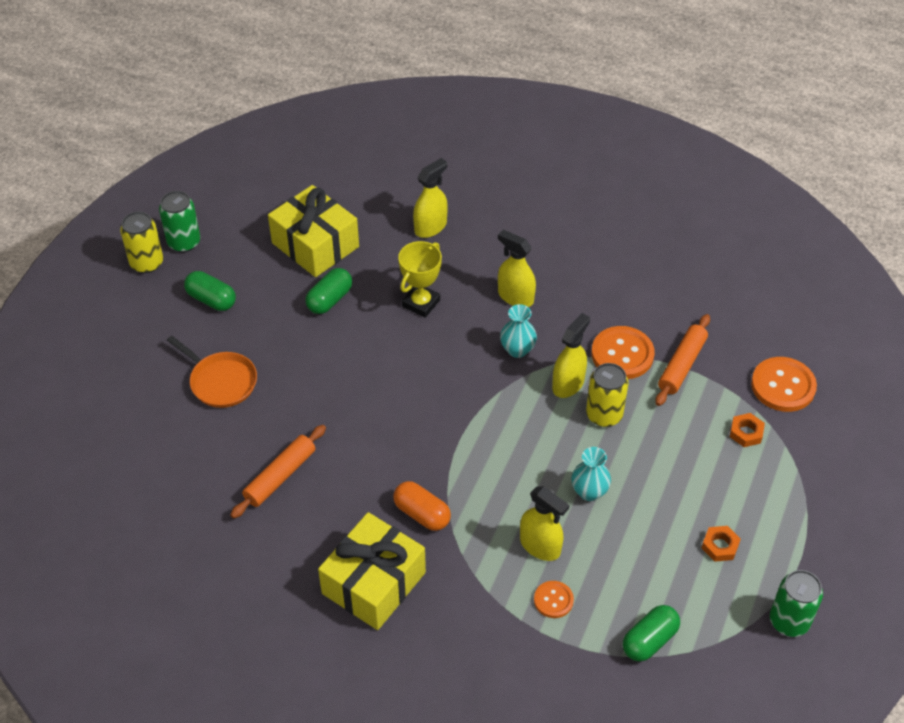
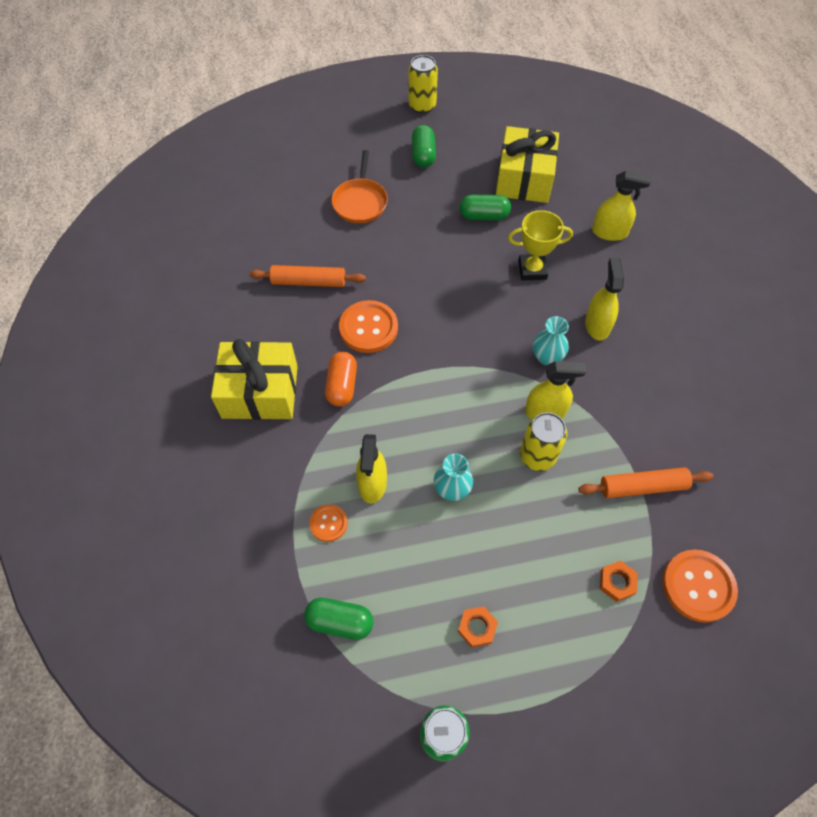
camera: 55 degrees right, 10 degrees up
green can [159,191,200,252] -> none
orange button [591,326,655,379] -> orange button moved to [339,300,398,353]

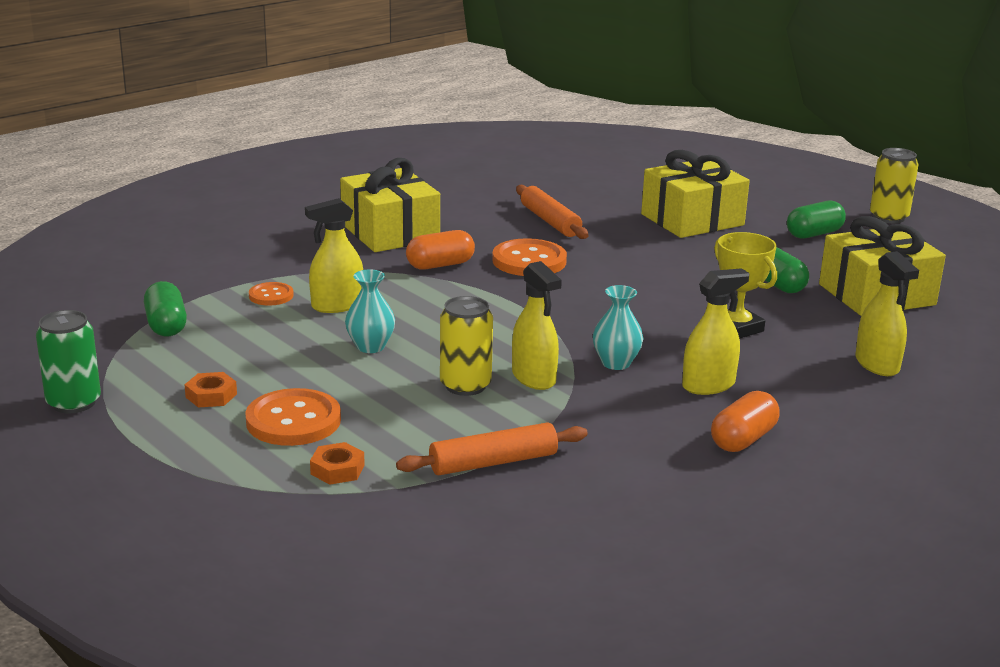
camera: 60 degrees right, 35 degrees down
orange pan [331,150,388,223] -> yellow gift [641,150,750,238]
orange rolling pin [578,467,714,498] -> orange rolling pin turned 75 degrees counterclockwise [396,422,588,476]
orange button [663,549,738,623] -> orange button moved to [245,388,341,446]
none -> orange capsule [711,391,780,452]

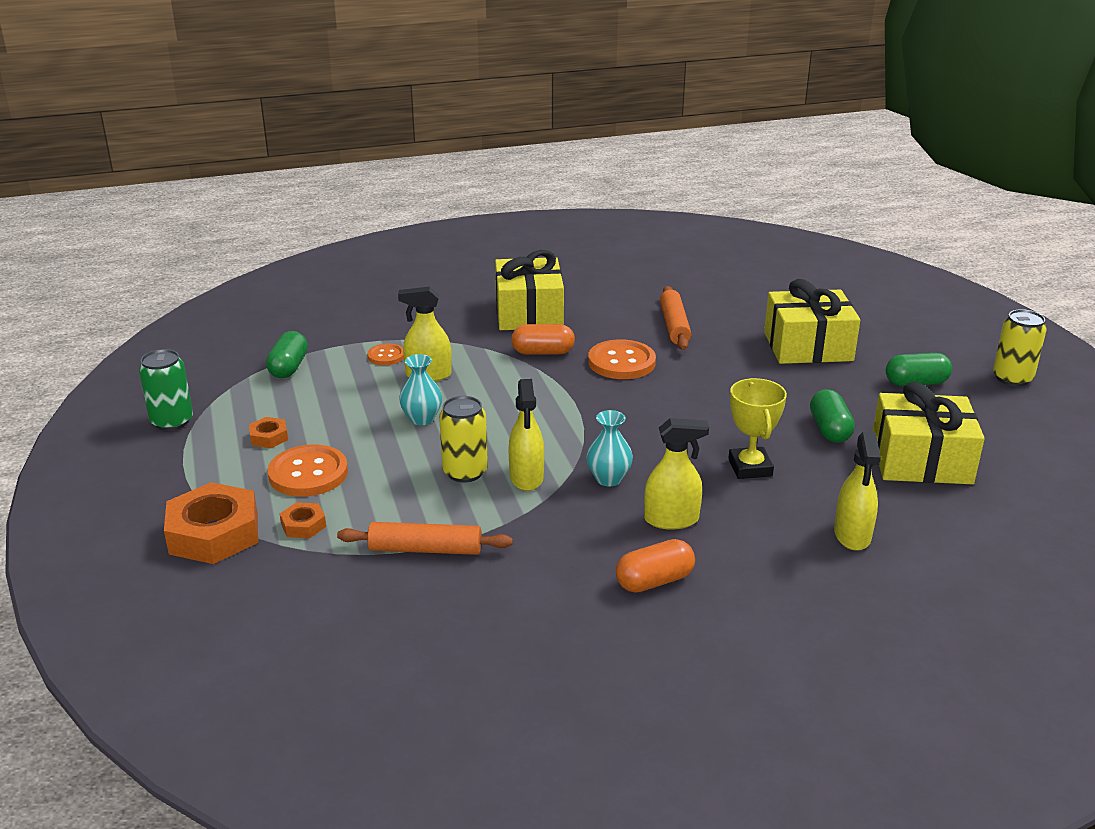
camera: 25 degrees right, 5 degrees up
none -> orange nut [164,482,258,564]

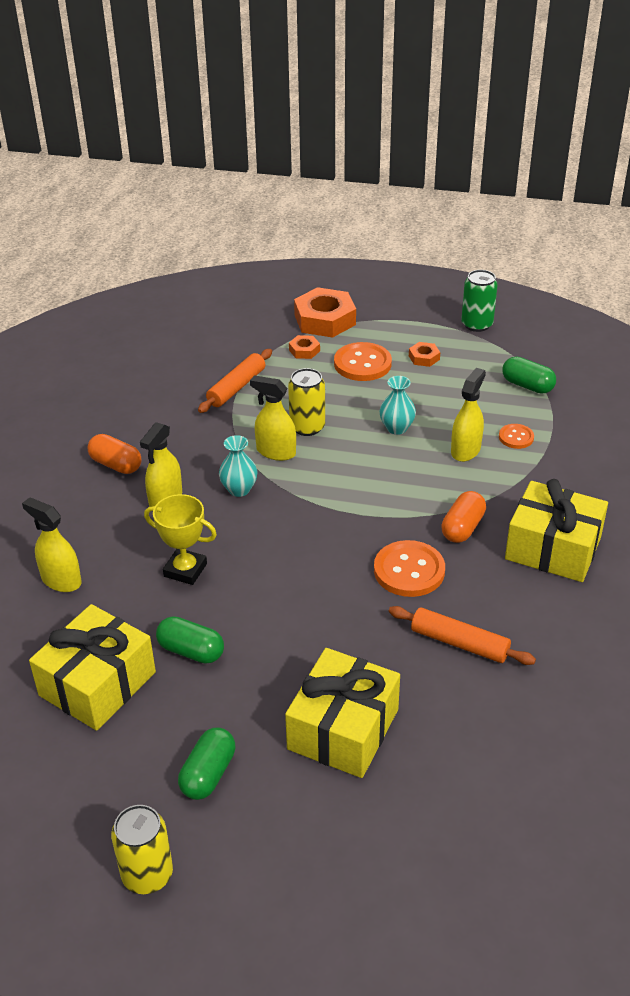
camera: 120 degrees right, 10 degrees up
orange capsule [616,539,695,593] -> orange capsule turned 60 degrees counterclockwise [88,434,141,474]

